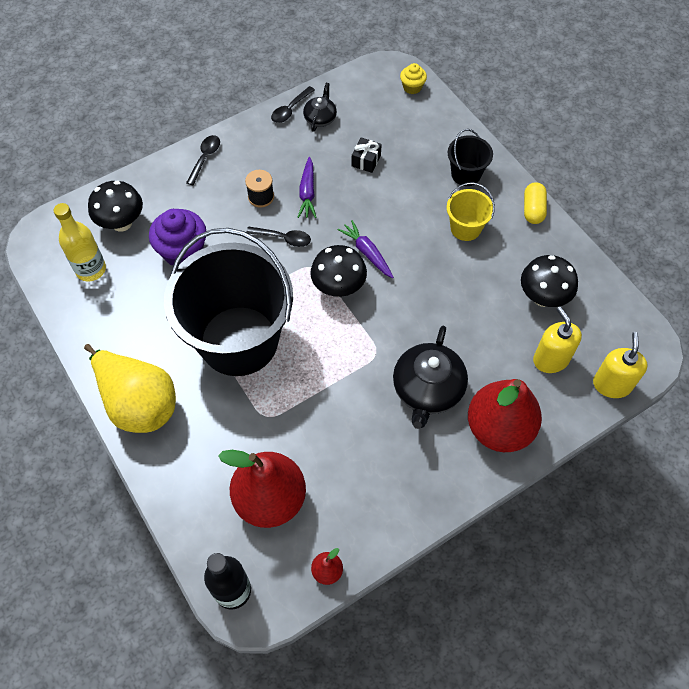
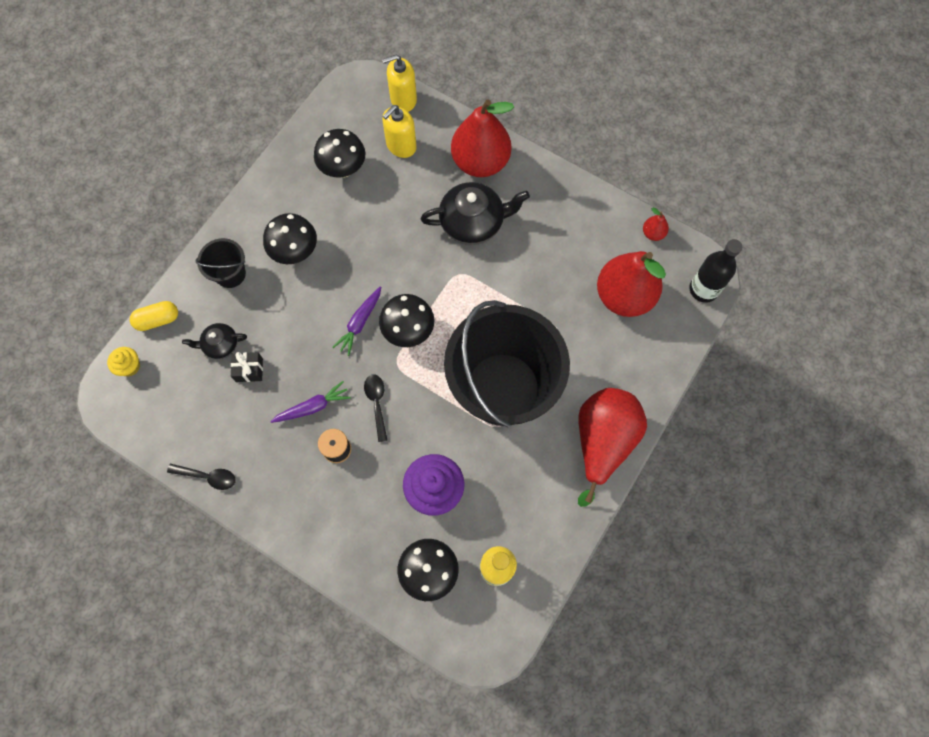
camera: 115 degrees left, 10 degrees up
yellow pear [84,344,176,433] -> red pear [578,388,647,507]
black spoon [186,135,220,185] -> none
black teapot [303,83,337,132] -> black teapot moved to [182,323,247,359]
yellow bucket [447,183,495,241] -> black mushroom [263,213,317,264]
yellow capsule [524,182,547,224] -> yellow capsule moved to [130,301,178,331]

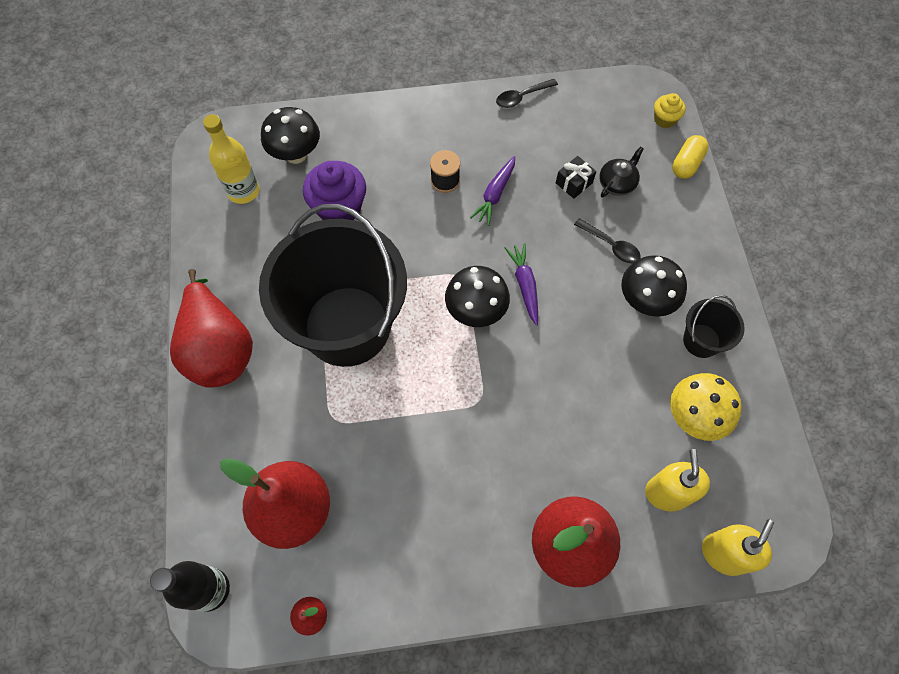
camera: 140 degrees right, 5 degrees down
black bucket [195,238,246,288] -> black bucket moved to [683,295,745,358]
black mushroom [314,129,365,178] -> yellow mushroom [670,373,742,441]
black spoon [364,375,387,442] -> black spoon moved to [574,218,641,263]
black teapot [420,182,530,245] -> none

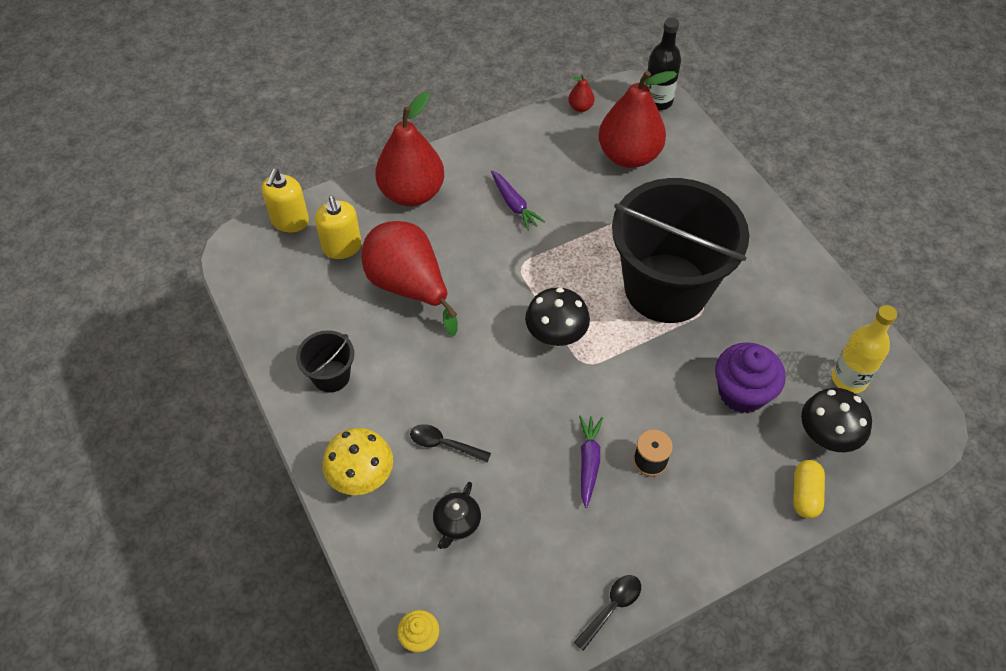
camera: 160 degrees right, 10 degrees down
red pear [170,269,253,388] -> red pear moved to [362,221,458,336]
purple carrot [505,243,538,326] -> purple carrot moved to [491,171,545,231]
black gift [556,156,596,199] -> none
black mushroom [622,255,687,317] -> none
yellow mushroom [670,373,742,441] -> yellow mushroom moved to [322,428,393,495]
yellow capsule [672,135,709,179] -> yellow capsule moved to [793,460,825,519]

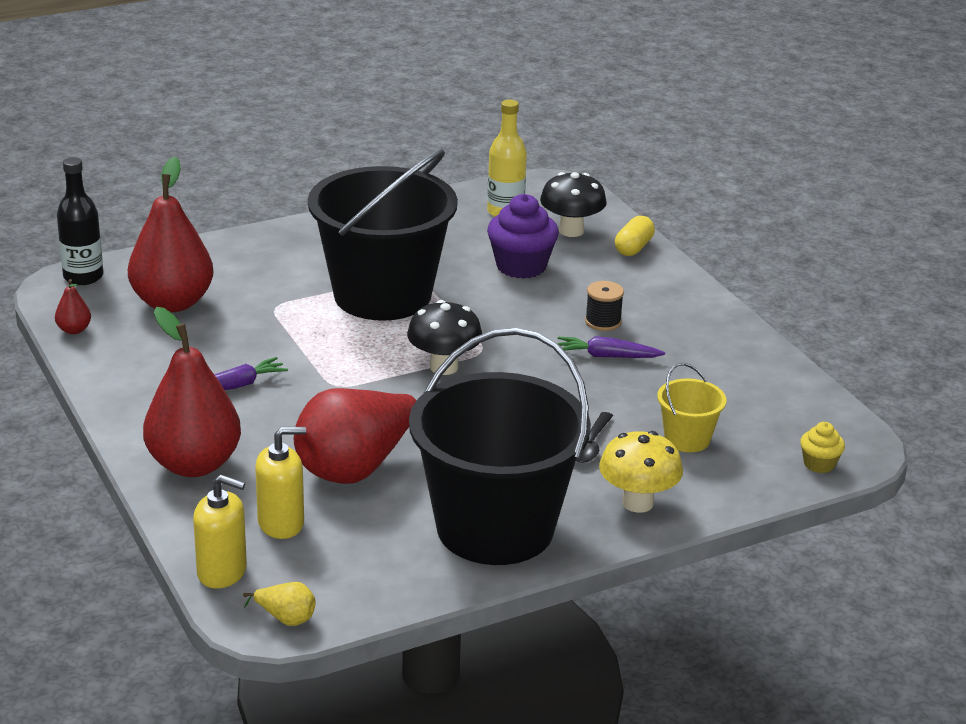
camera: 90 degrees left, 25 degrees down
black bucket [296,330,354,393] -> black bucket [409,328,591,565], size x2.39
black teapot [433,482,481,549] -> yellow bucket [657,363,727,452]
black spoon [574,575,641,651] -> none
yellow capsule [793,460,825,519] -> yellow capsule turned 75 degrees counterclockwise [615,216,655,256]
none -> yellow pear [243,582,316,626]

